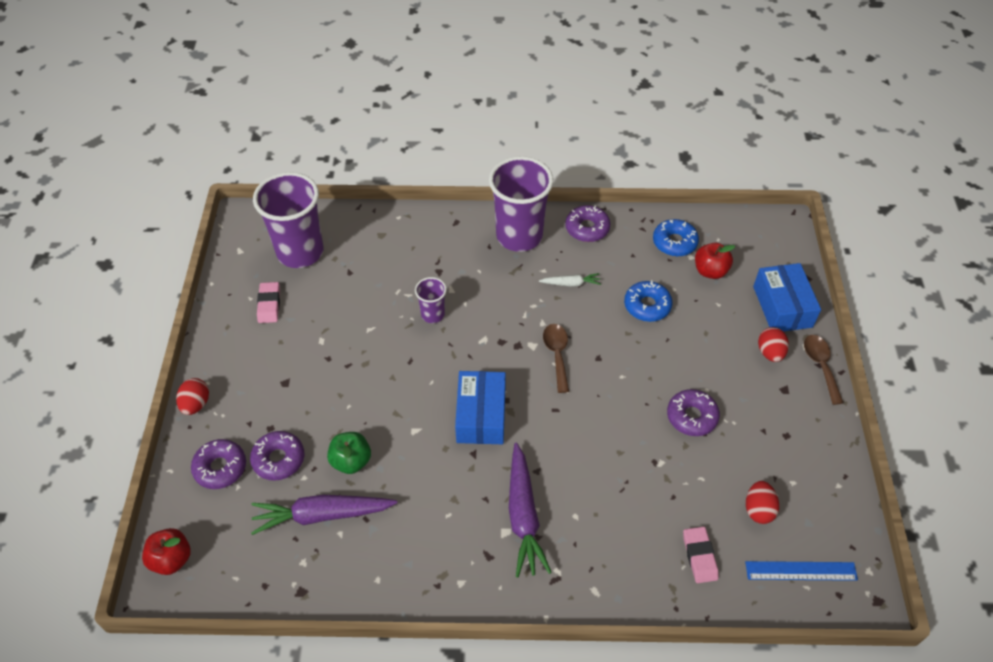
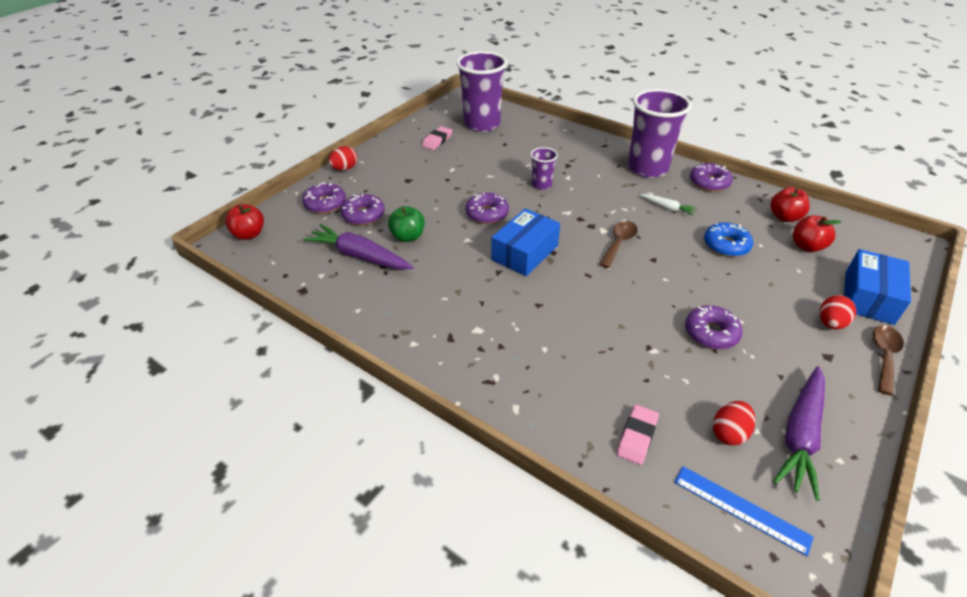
camera: 35 degrees right, 10 degrees down
purple carrot [509,443,552,577] -> purple carrot moved to [773,366,825,501]
blue donut [653,219,699,257] -> red apple [770,187,810,222]
none -> purple donut [465,193,509,224]

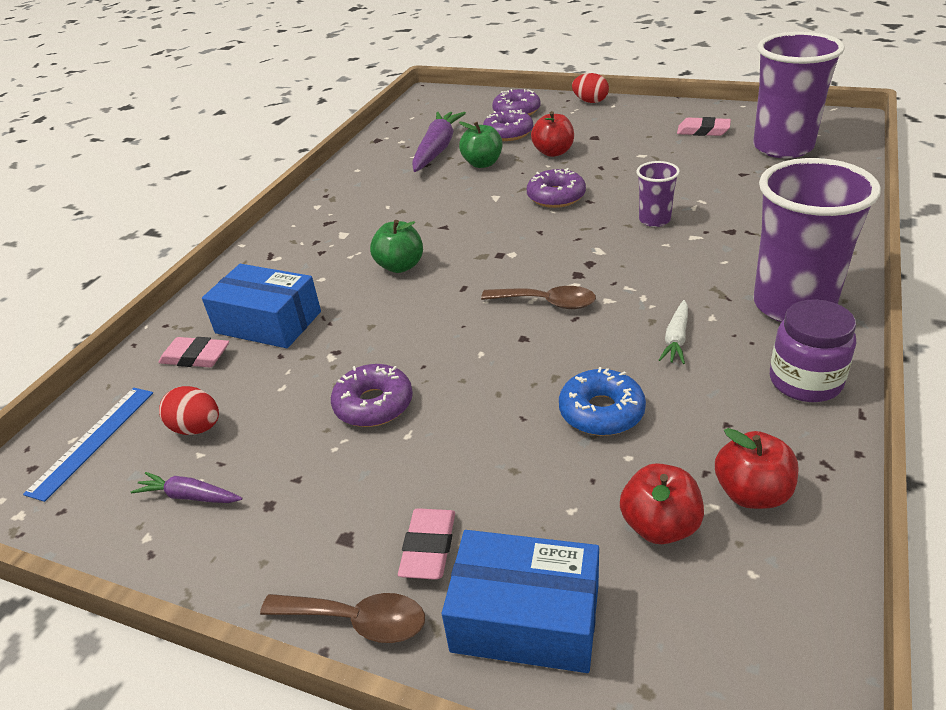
camera: 80 degrees right, 5 degrees down
red apple [225,204,264,240] -> red apple moved to [531,111,574,157]
blue box [491,208,560,276] -> blue box moved to [202,264,321,348]
purple donut [690,162,733,192] -> purple jar [770,299,856,402]
purple carrot [773,366,825,501] -> purple carrot [131,472,242,503], size x0.51
red egg [819,295,856,330] -> pink eraser [398,508,455,580]
none -> green apple [370,220,423,273]

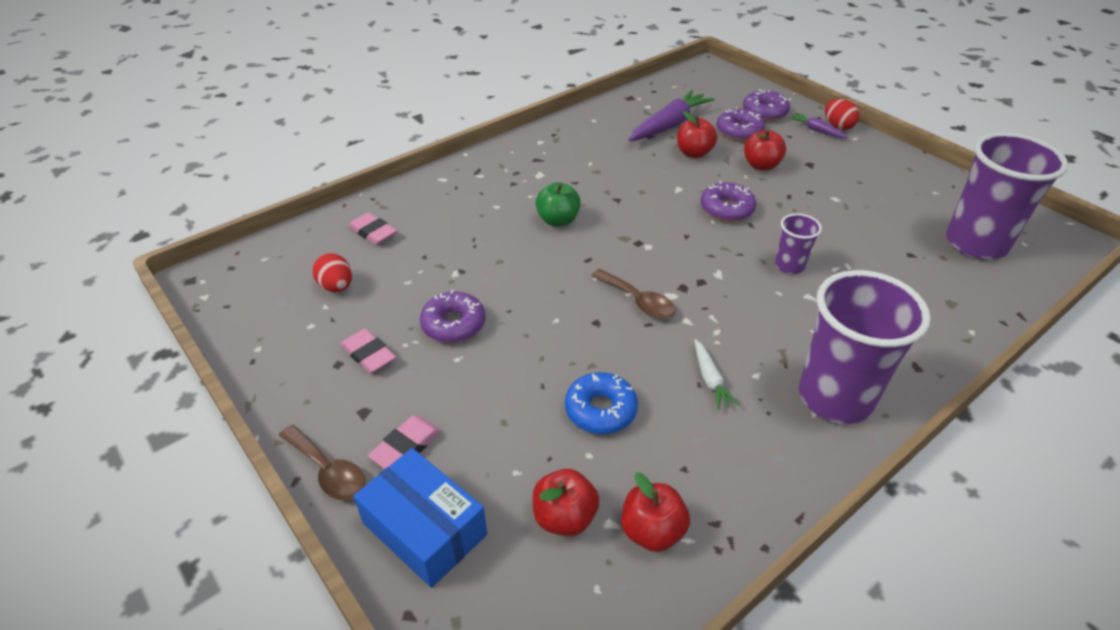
camera: 25 degrees right, 5 degrees up
blue ruler [23,388,153,502] -> none
purple carrot [131,472,242,503] -> purple carrot moved to [789,113,849,138]
blue box [202,264,321,348] -> none
green apple [459,121,502,168] -> red apple [677,111,717,158]
white carrot [659,300,688,364] -> white carrot turned 60 degrees counterclockwise [694,339,739,410]
pink eraser [677,117,731,136] -> pink eraser moved to [340,329,396,373]
purple jar [770,299,856,402] -> none

